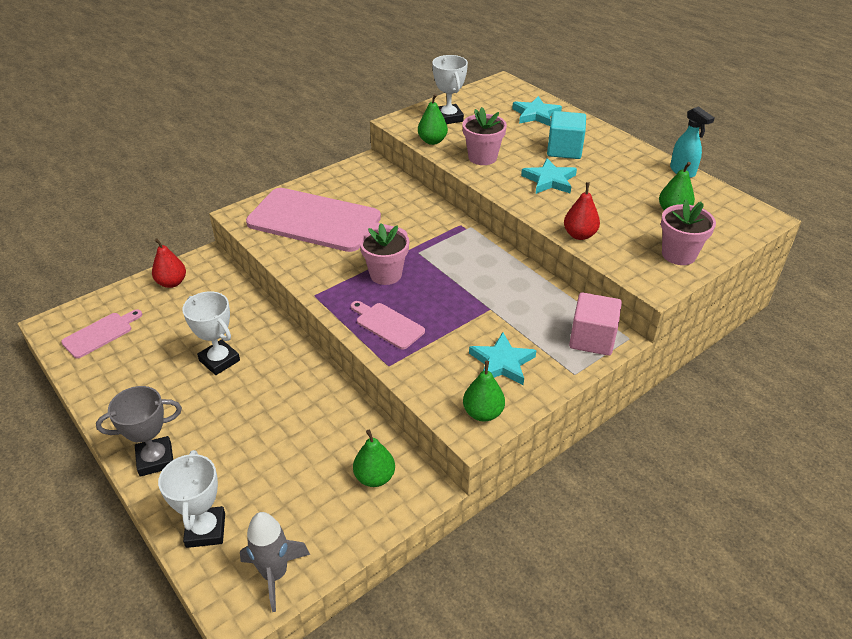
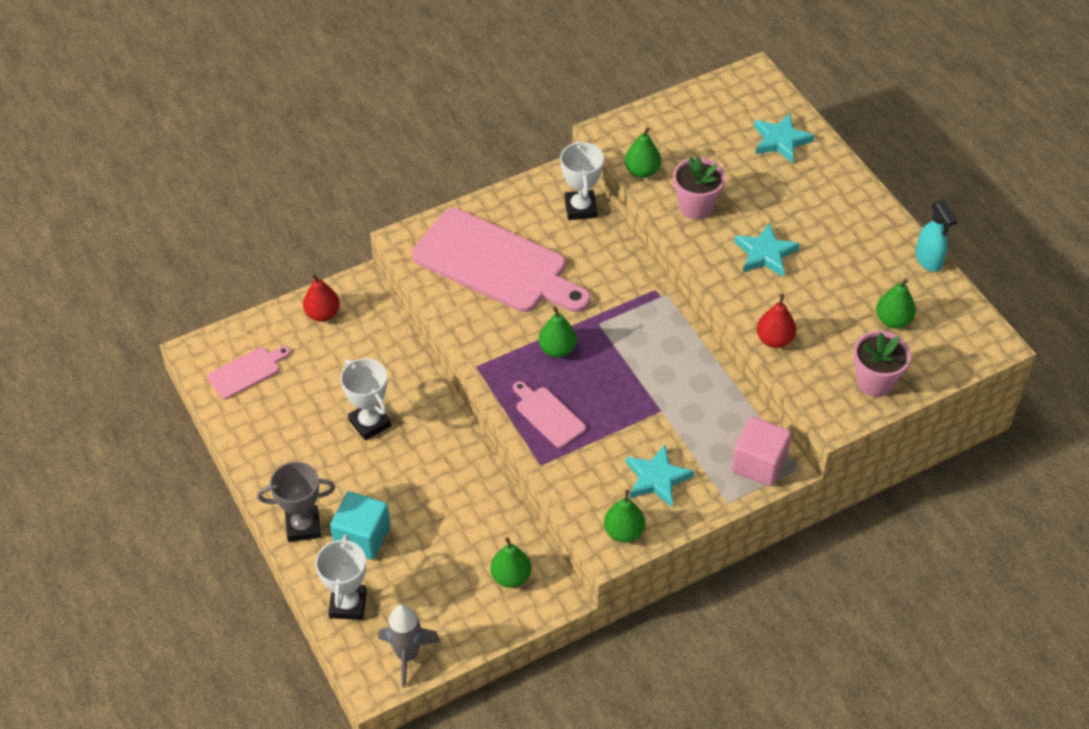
camera: 10 degrees right, 10 degrees up
pink flower pot [360,223,409,285] -> green pear [539,306,577,358]
white trophy [432,55,468,124] -> white trophy moved to [560,140,604,220]
turquoise cube [547,111,586,159] -> turquoise cube moved to [330,491,390,560]

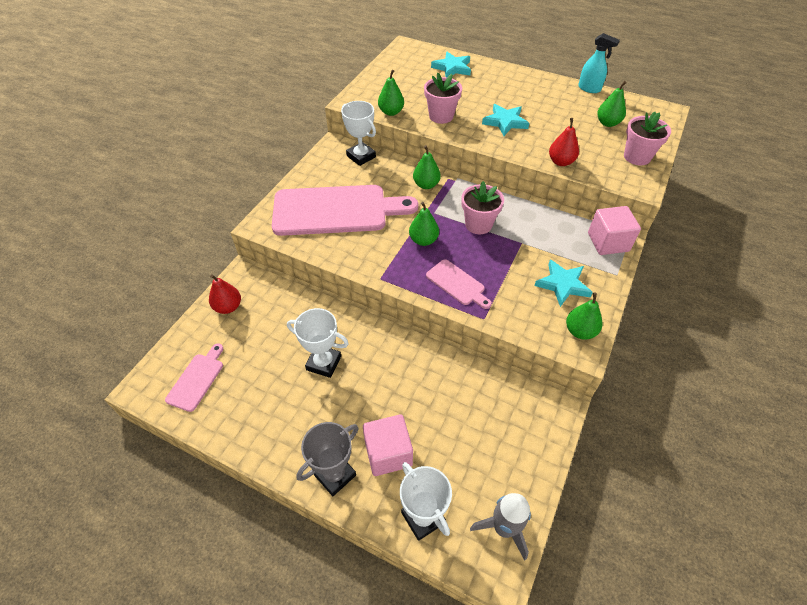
camera: 35 degrees left, 0 degrees up
turquoise cube [330,491,390,560] -> pink cube [363,415,413,476]
green pear [491,537,531,588] -> green pear moved to [413,145,441,189]
pink cutting board [513,381,586,448] -> pink cutting board turned 150 degrees counterclockwise [426,259,492,309]
none -> pink flower pot [461,181,504,234]

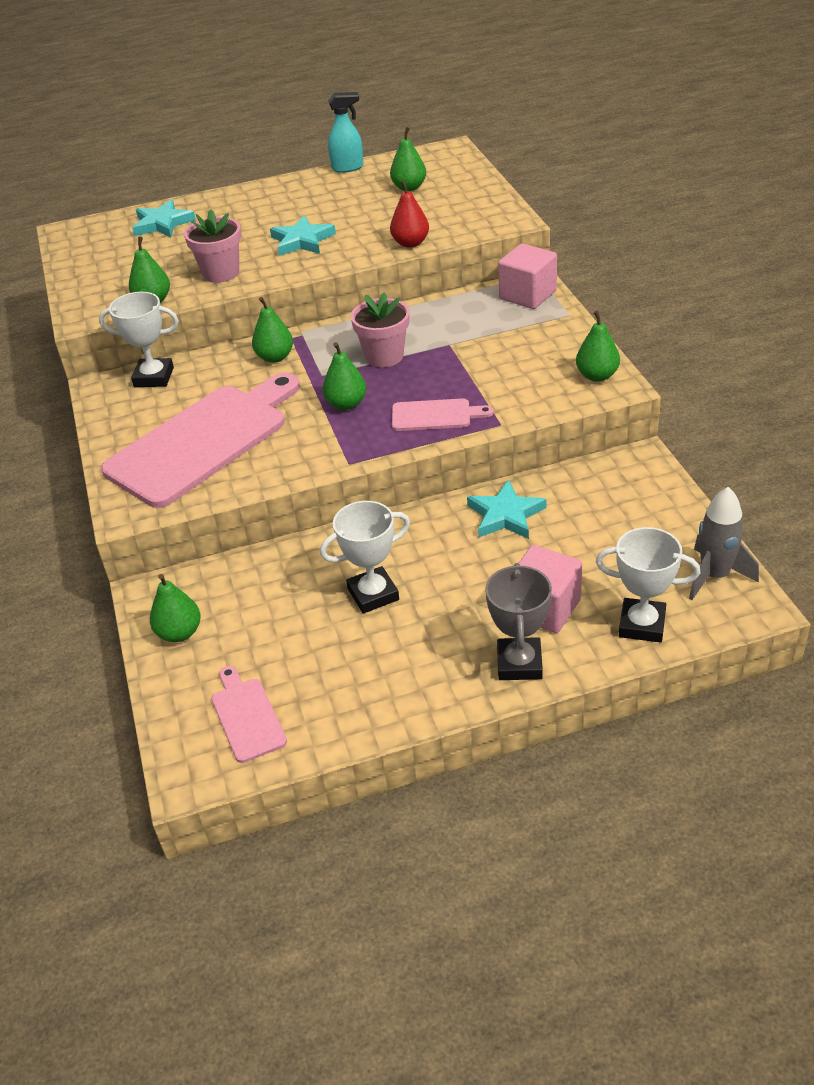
camera: 40 degrees left, 10 degrees down
red pear [209,274,241,314] -> green pear [150,574,201,642]
turquoise star [534,259,593,307] -> turquoise star moved to [467,480,547,539]
pink flower pot [624,112,671,166] -> none

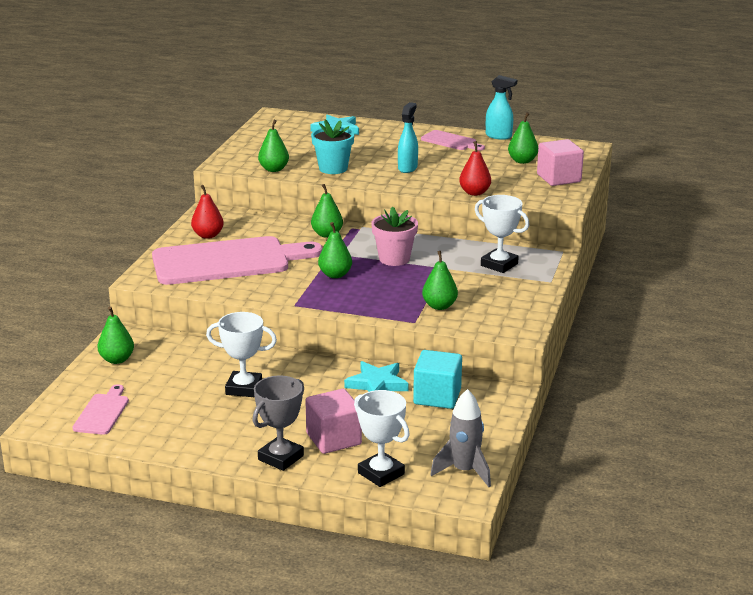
camera: 30 degrees right, 15 degrees down
white trophy [99,292,179,387] -> white trophy moved to [475,195,529,273]
pink flower pot [184,209,241,283] -> turquoise flower pot [311,119,354,174]
turquoise star [270,216,336,256] -> turquoise spray bottle [398,102,418,173]
pink cutting board [392,398,494,431] -> pink cutting board moved to [421,130,485,151]
pink cube [498,243,557,309] -> pink cube moved to [537,139,584,186]
green pear [576,311,620,382] -> green pear moved to [422,251,458,310]
none -> red pear [191,185,224,239]
none -> turquoise cube [413,350,462,409]

